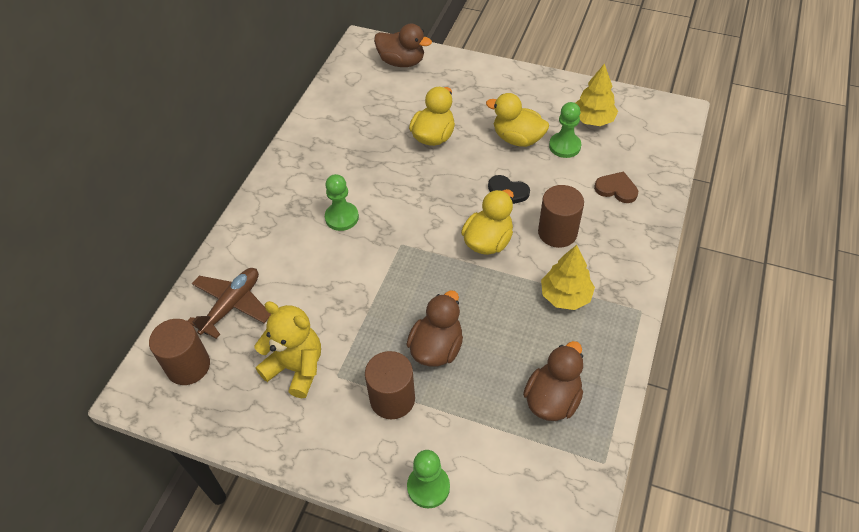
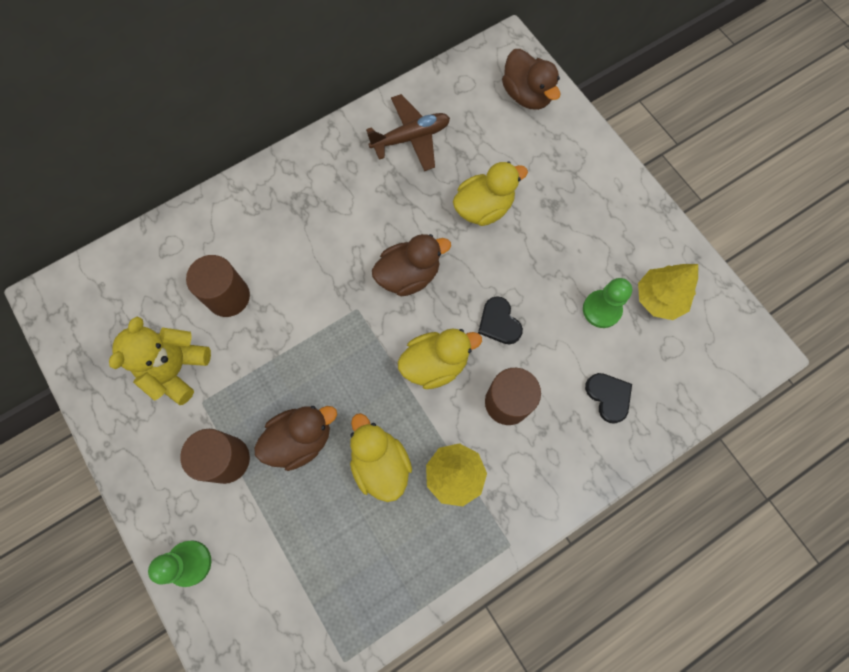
camera: 35 degrees right, 20 degrees up
brown cylinder [149,319,210,385] -> brown cylinder moved to [186,255,250,317]
brown plane [187,268,271,339] -> brown plane moved to [366,94,450,171]
yellow teddy bear [254,301,321,398] -> yellow teddy bear turned 135 degrees counterclockwise [109,317,211,405]
green pawn [325,174,359,231] -> none
yellow duck [486,93,549,147] -> yellow duck moved to [350,413,412,502]
brown duck [523,341,583,421] -> brown duck moved to [372,234,451,297]
brown heart [594,171,638,203] -> black heart [585,373,632,424]

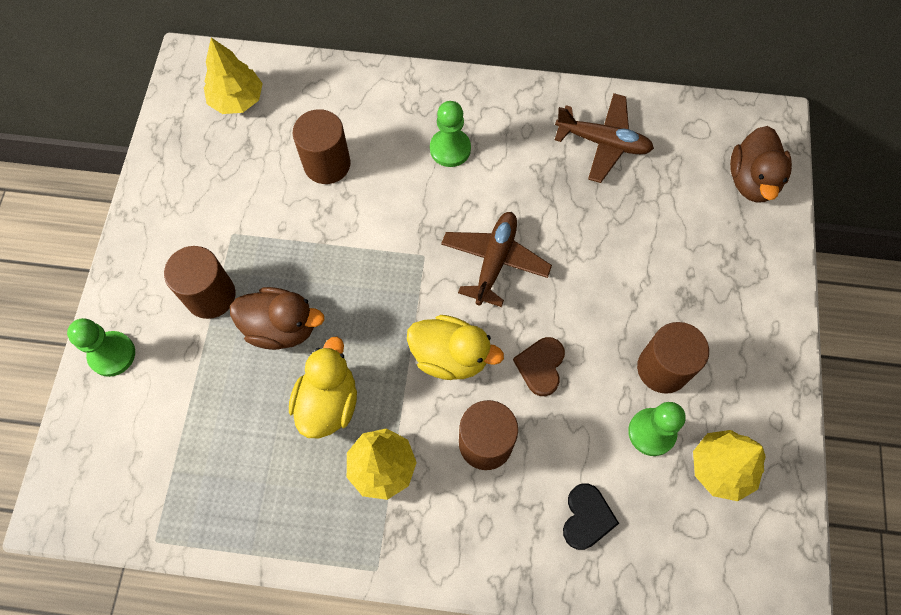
camera: 40 degrees right, 5 degrees down
yellow teddy bear [109,317,211,405] -> none
brown duck [372,234,451,297] -> brown plane [441,212,552,307]
yellow duck [453,162,528,226] -> none
black heart [478,296,523,344] -> brown heart [513,337,565,396]
none -> yellow tree [204,37,263,114]
none -> green pawn [430,101,471,167]
none -> brown cylinder [637,322,709,394]

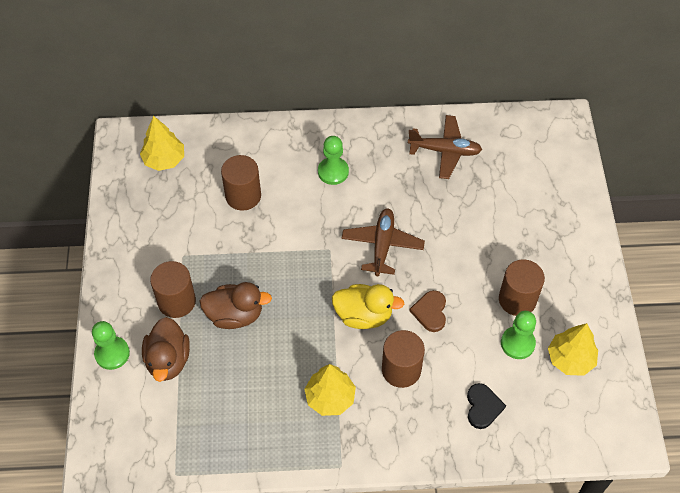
camera: 10 degrees left, 10 degrees down
yellow duck [289,337,357,438] -> none
brown duck [730,126,792,203] -> brown duck moved to [142,317,190,382]

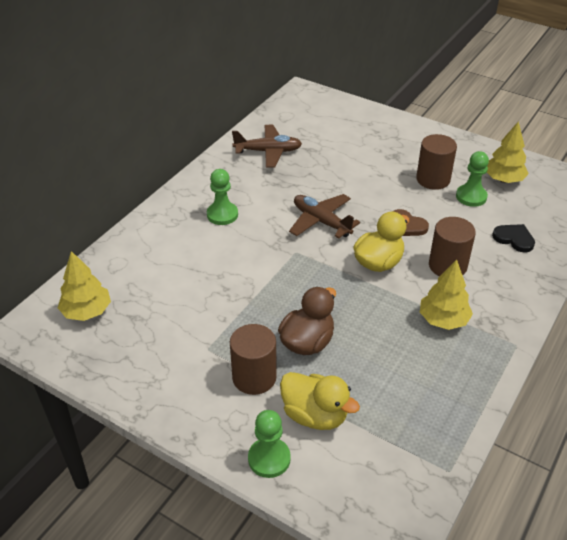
camera: 55 degrees left, 15 degrees down
brown duck [142,317,190,382] -> yellow duck [280,372,360,430]
brown cylinder [221,155,261,211] -> none
brown plane [408,115,482,179] -> brown plane turned 45 degrees clockwise [232,125,302,168]

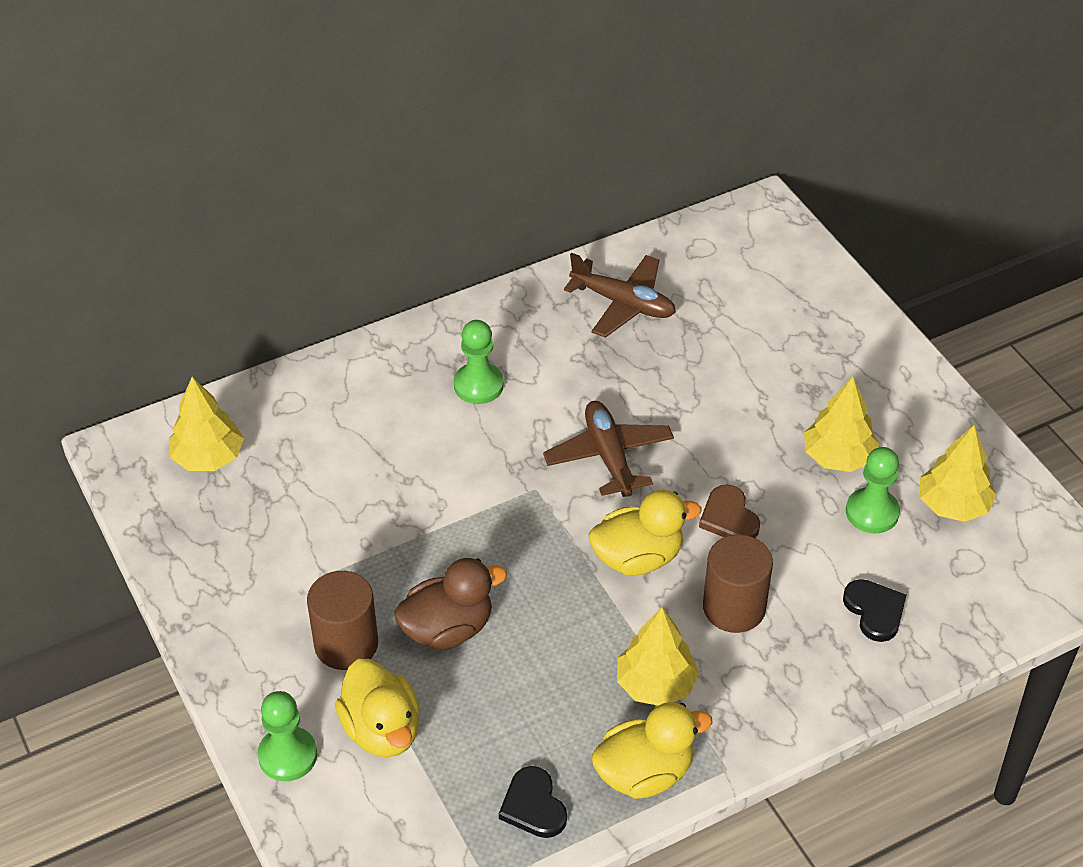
camera: 30 degrees right, 5 degrees up
brown cylinder [416,134,457,190] -> yellow tree [804,377,879,472]
none -> black heart [499,766,567,838]
none -> yellow duck [591,702,712,799]

